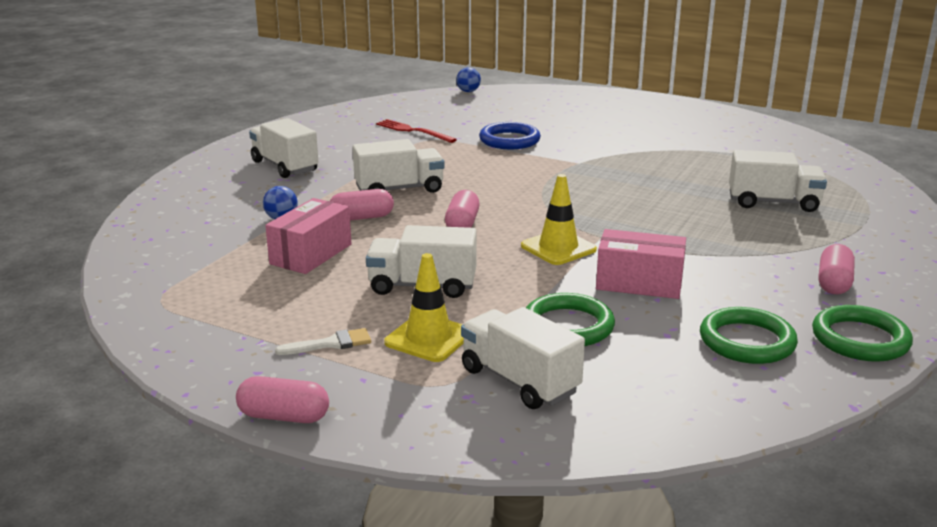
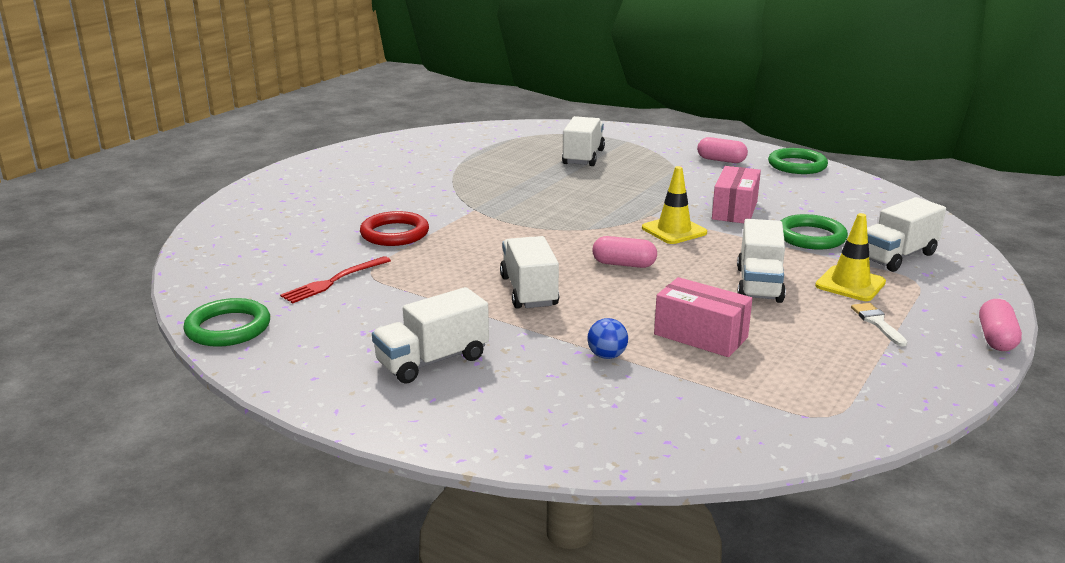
camera: 85 degrees left, 0 degrees up
pink capsule [330,189,394,221] -> none
blue ball [456,67,481,92] -> none
blue ring [479,122,541,149] -> red ring [360,211,429,246]
green ring [700,307,798,364] -> green ring moved to [183,298,270,347]

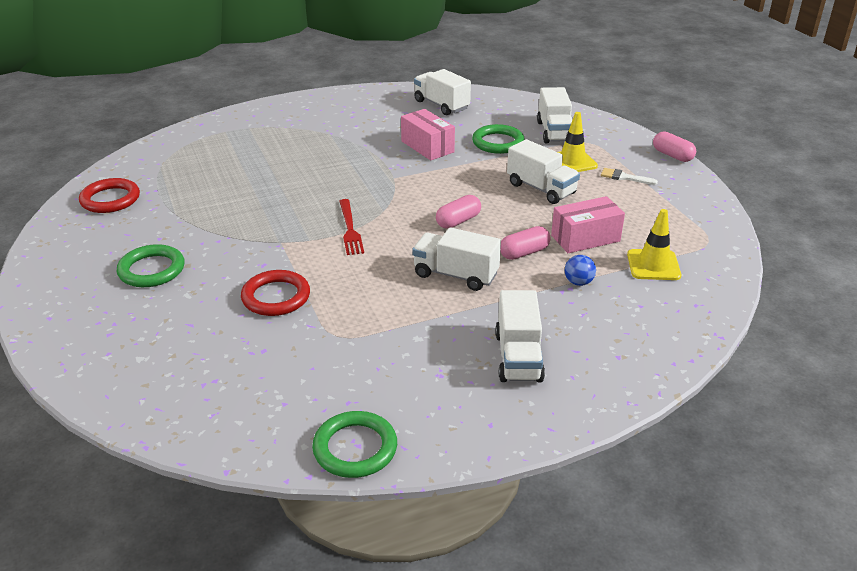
camera: 55 degrees left, 10 degrees up
red fork [280,256,391,303] -> red fork moved to [339,199,364,255]
white truck [562,116,605,166] -> white truck moved to [414,69,471,115]
yellow traffic cone [642,166,707,244] -> yellow traffic cone moved to [627,209,681,280]
pink capsule [697,137,748,163] -> pink capsule moved to [500,226,551,260]
green ring [768,148,828,174] -> green ring moved to [117,244,185,287]
none -> red ring [79,178,140,213]

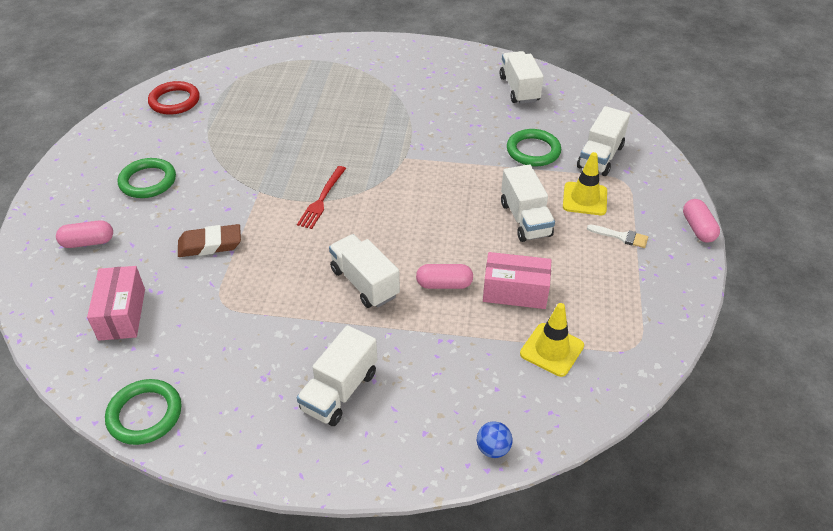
camera: 30 degrees right, 10 degrees up
red ring [241,270,310,316] -> brown eraser [178,224,241,257]
pink box [401,109,455,160] -> pink box moved to [87,266,145,341]
pink capsule [436,195,481,229] -> pink capsule moved to [56,220,113,248]
blue ball [565,255,596,286] -> blue ball moved to [477,422,513,458]
white brush [601,168,658,185] -> white brush turned 150 degrees clockwise [587,224,648,248]

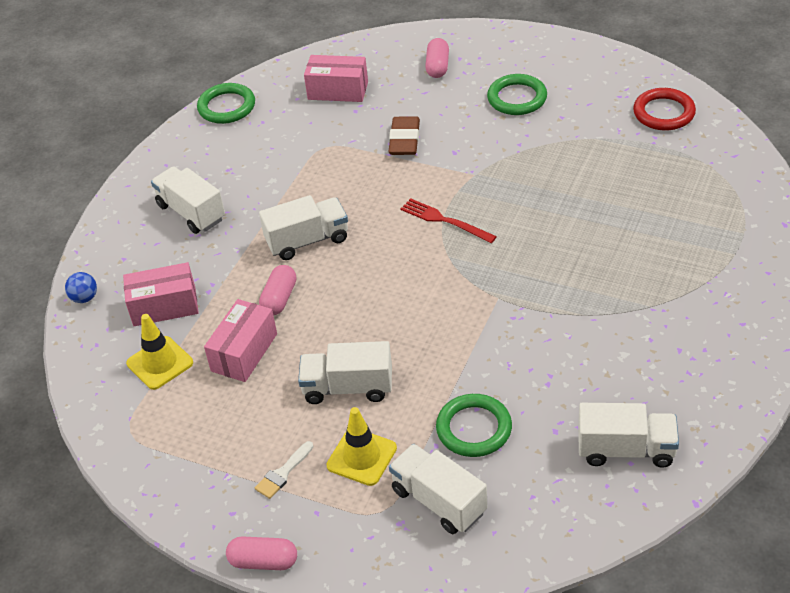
camera: 110 degrees right, 0 degrees up
none -> pink box [123,262,199,326]

